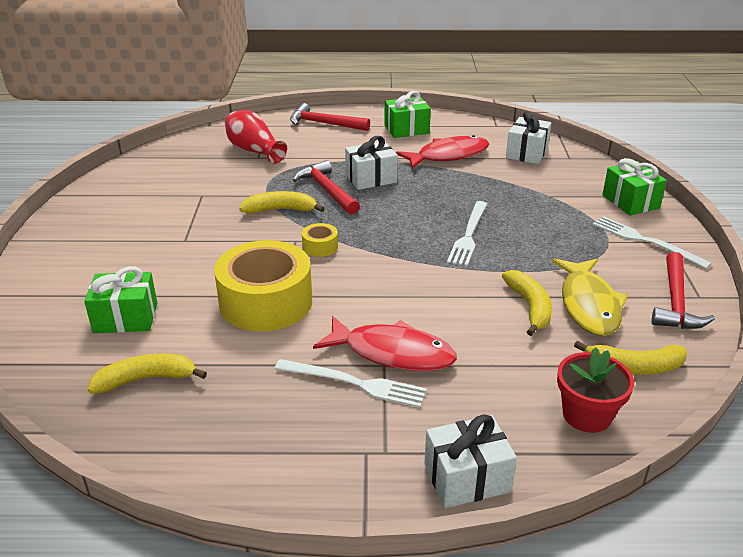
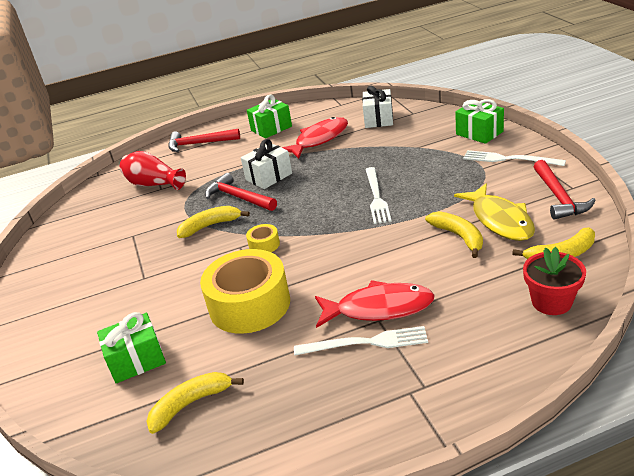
camera: 15 degrees left, 0 degrees up
white gift [424,414,517,508] -> none

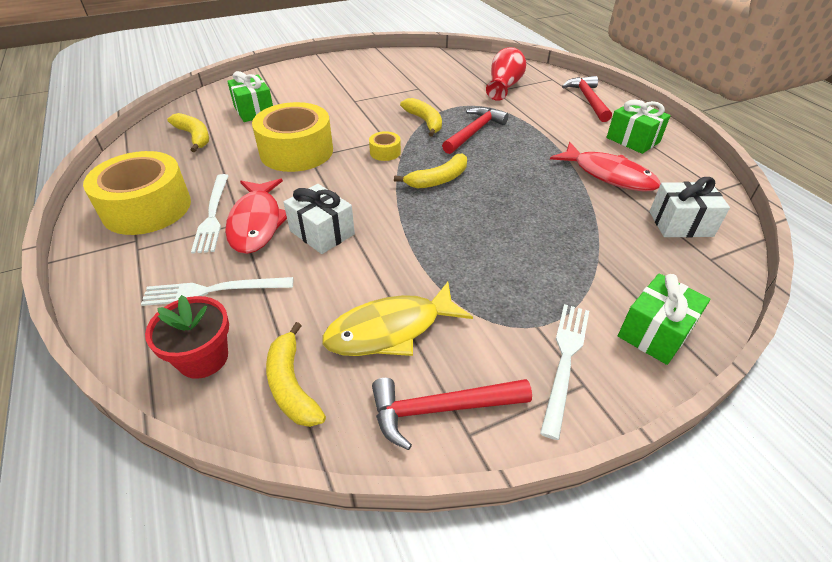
camera: 80 degrees right, 10 degrees up
white gift [241,139,292,189] -> white gift moved to [284,184,355,254]
white fork [365,167,392,224] -> white fork moved to [141,277,293,306]
yellow banana [425,211,483,258] -> yellow banana moved to [394,153,467,188]
none -> yellow tape [83,151,191,235]

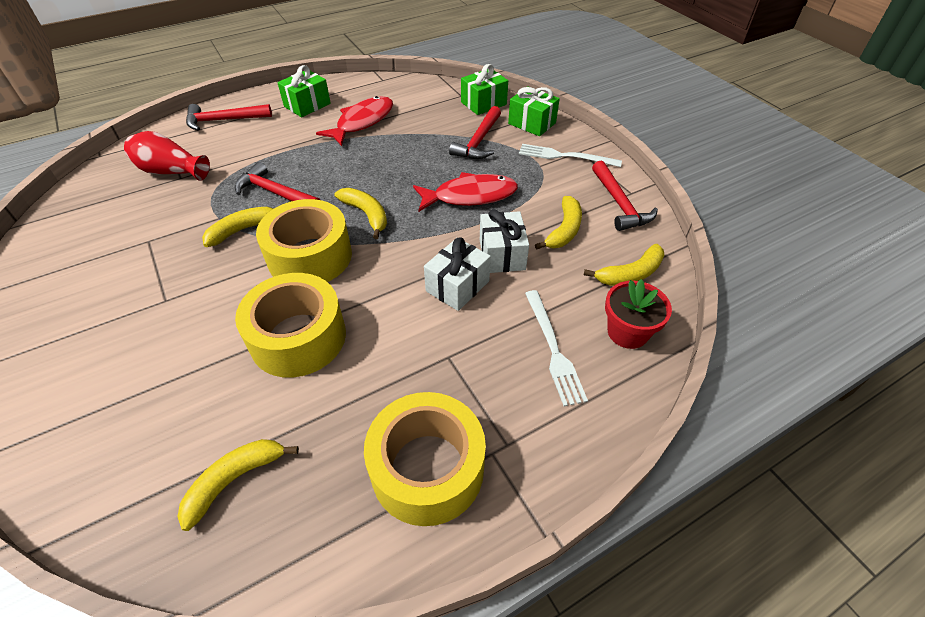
camera: 95 degrees left, 5 degrees up
white fork [191,174,229,253] -> none
red fish [225,178,287,254] -> red fish moved to [413,172,518,212]
green gift [227,71,273,122] -> green gift moved to [461,64,508,115]
yellow fish [322,282,473,356] -> yellow banana [535,196,582,250]
yellow tape [369,131,401,161] -> yellow tape [256,199,352,282], size x2.35
white gift [649,177,730,237] -> white gift moved to [480,209,529,273]
none -> red hammer [449,106,501,159]

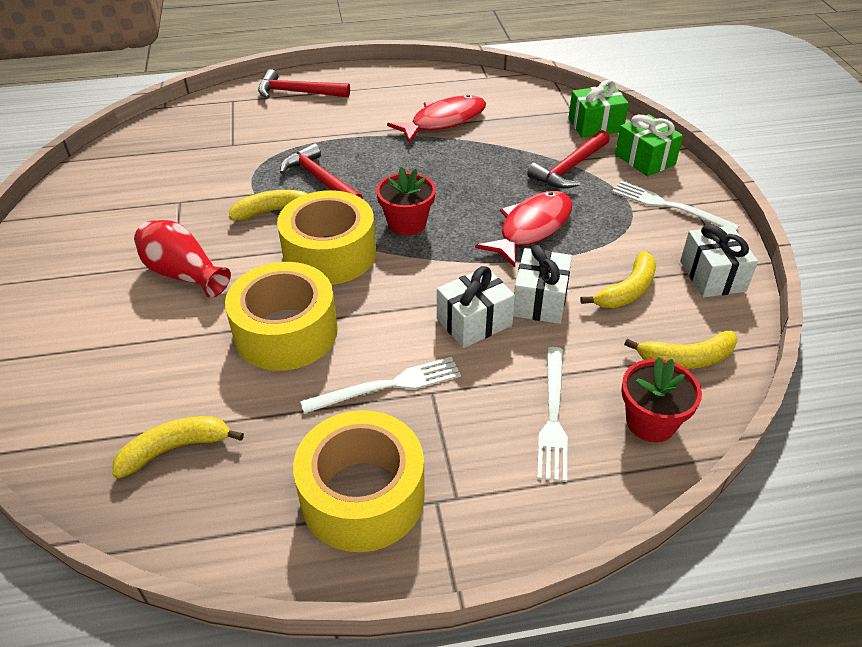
camera: 20 degrees right, 5 degrees down
red vase [124,131,210,181] -> red vase moved to [134,220,231,298]
green gift [277,65,331,117] -> none
yellow banana [334,188,387,239] -> red flower pot [376,167,436,236]
red fish [413,172,518,212] -> red fish turned 60 degrees counterclockwise [475,191,572,267]
red hammer [592,161,658,231] -> white gift [680,224,758,297]
none -> white fork [300,357,461,414]

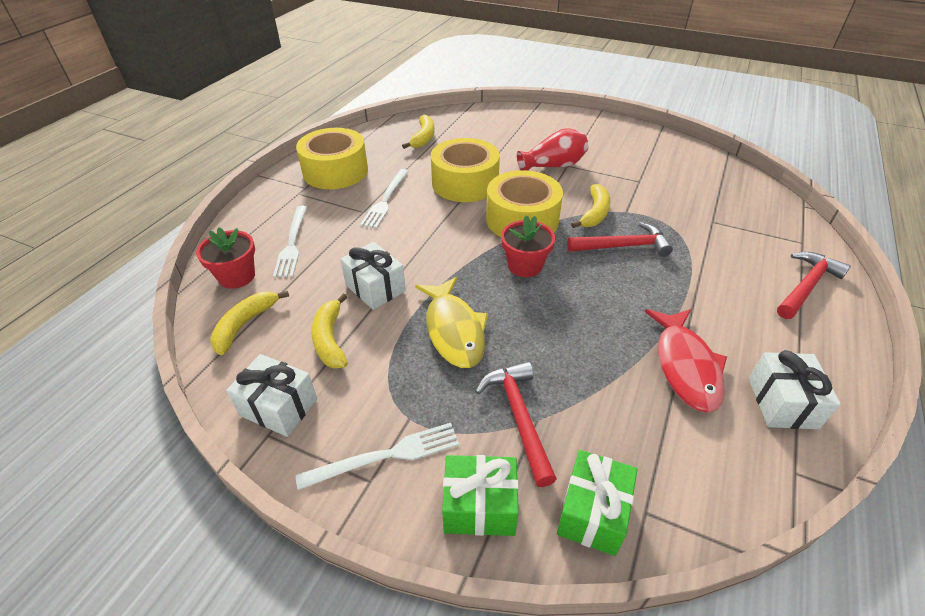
camera: 125 degrees right, 0 degrees up
white gift [437,266,515,348] -> white gift moved to [749,350,841,429]
red fish [475,191,572,267] -> yellow fish [415,277,488,368]
white fork [537,347,568,482] -> white fork turned 135 degrees counterclockwise [273,206,307,278]

